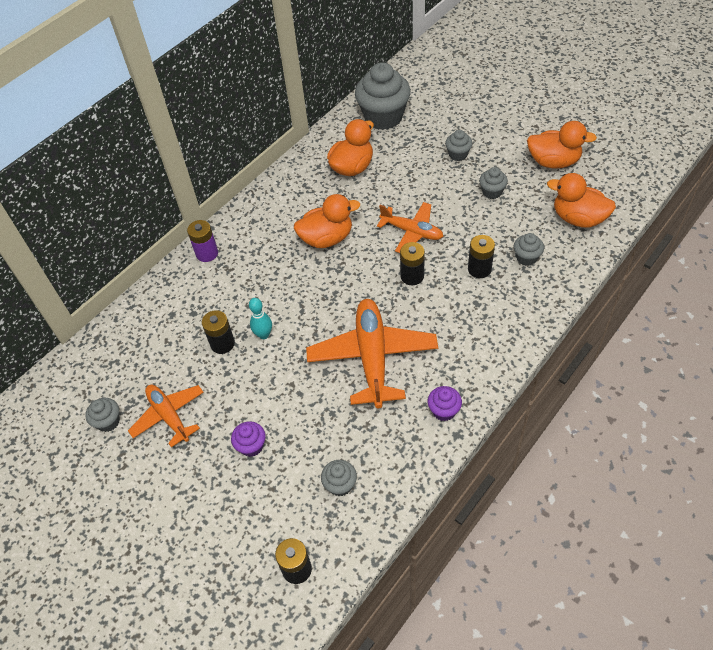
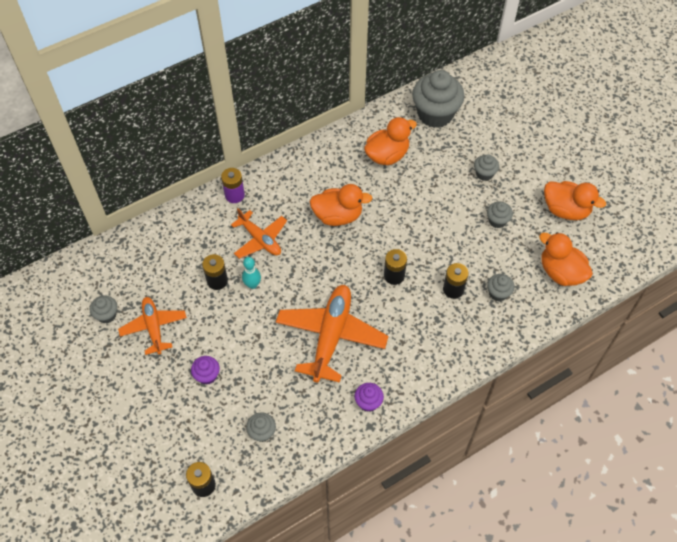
camera: 15 degrees right, 5 degrees up
orange plane [377,202,443,253] -> orange plane moved to [231,208,287,259]

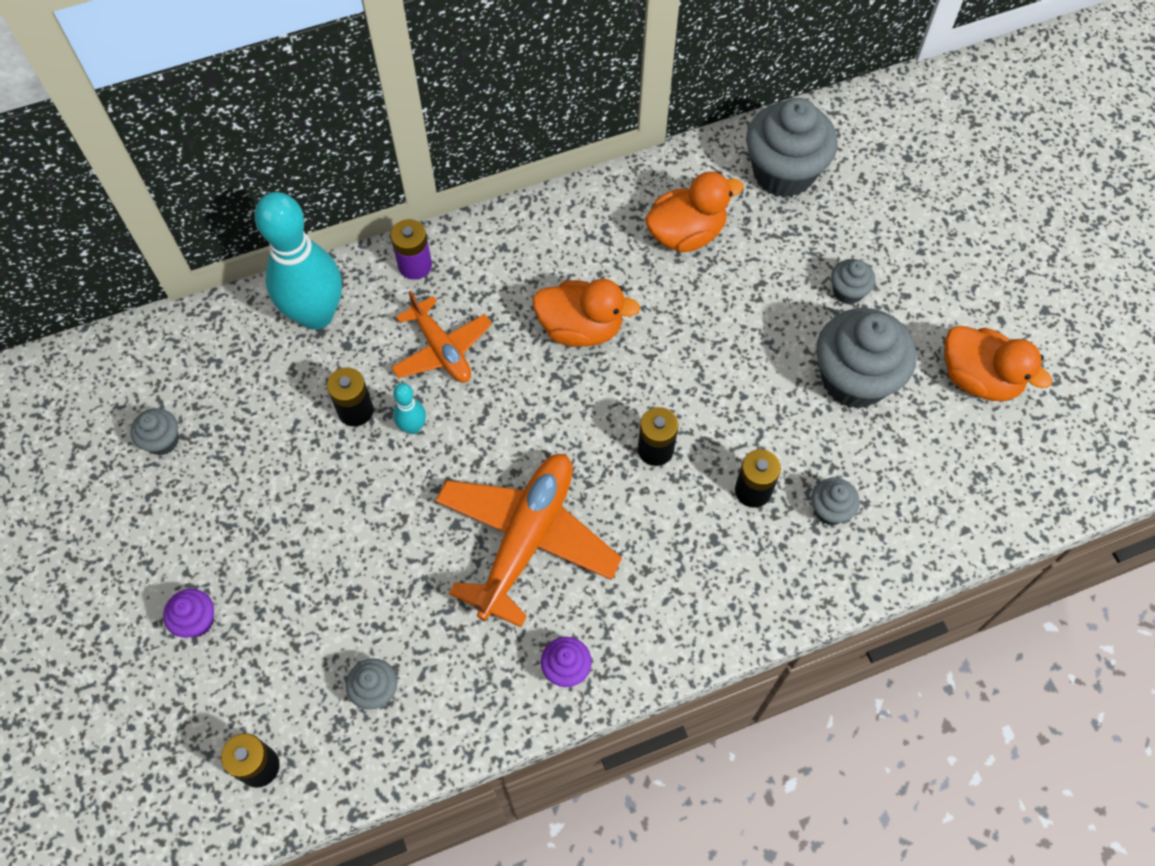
camera: 10 degrees right, 5 degrees up
orange plane [118,297,187,355] -> none
purple cupcake [191,356,220,385] -> purple cupcake moved to [163,589,214,638]
grey cupcake [487,202,513,228] -> grey cupcake [816,308,917,409], size x2.14
orange duck [539,232,593,286] -> none
none -> turquoise bowling pin [255,192,342,329]

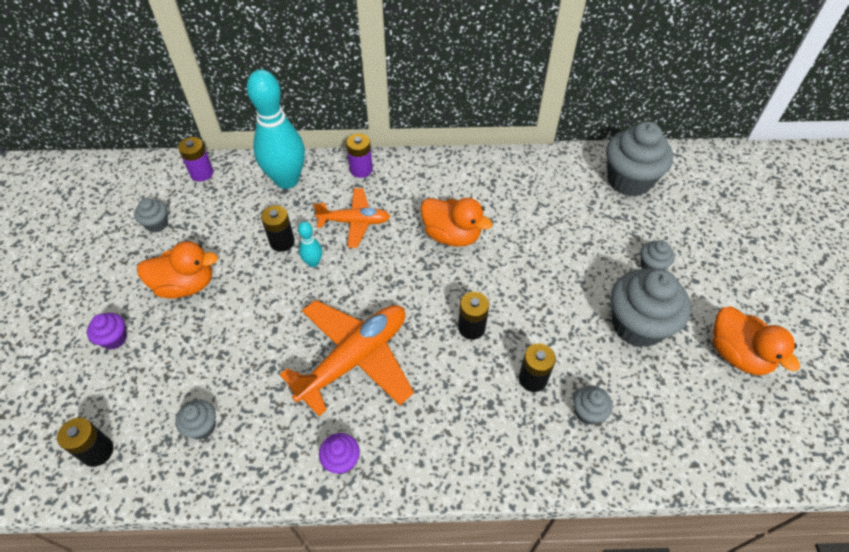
camera: 20 degrees right, 10 degrees down
orange plane [391,291,492,382] -> orange plane turned 75 degrees counterclockwise [313,188,390,248]
orange duck [645,172,744,253] -> orange duck moved to [137,241,218,299]
none -> purple battery [178,137,213,182]

